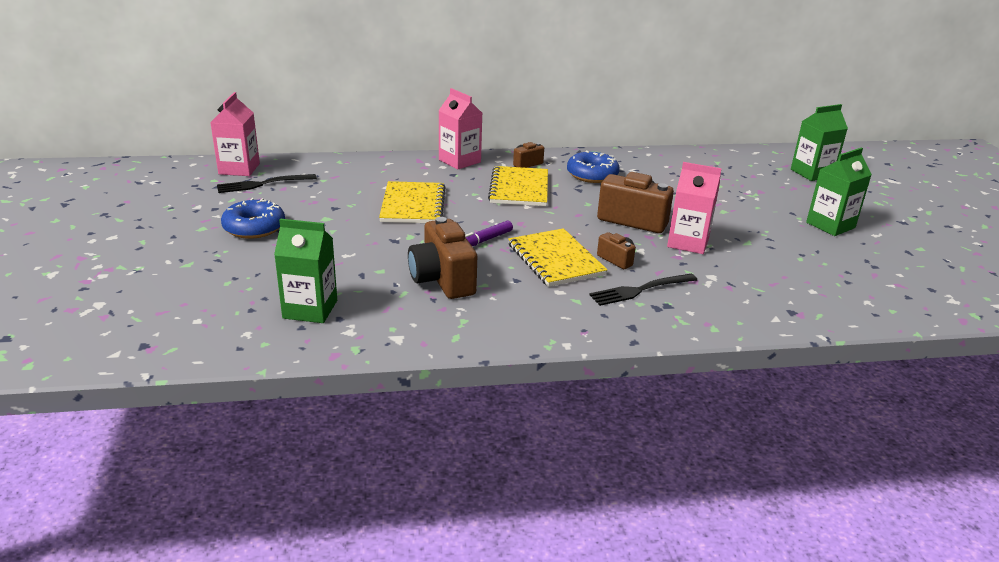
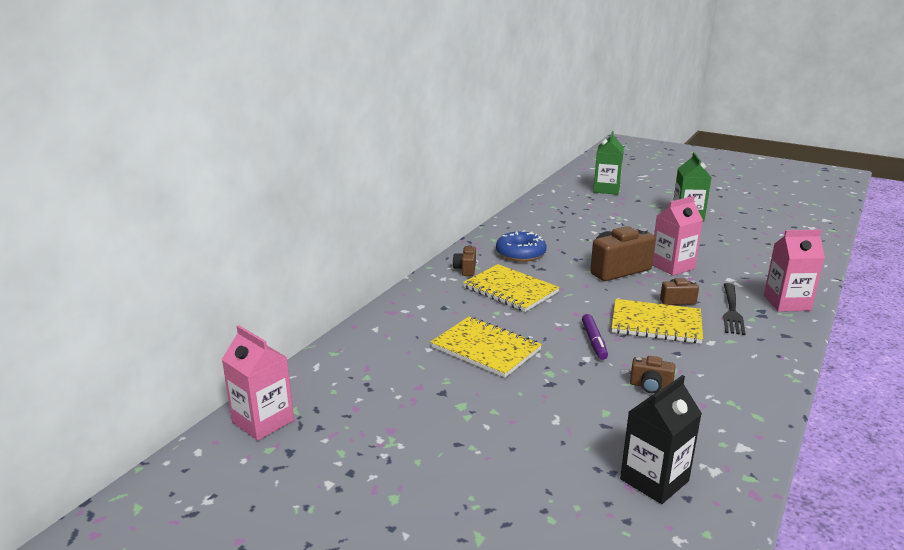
camera: 50 degrees left, 5 degrees down
black fork [217,174,317,193] -> none
blue donut [221,198,285,239] -> none
green carton [274,219,337,323] -> black carton [620,375,702,504]
brown camera [408,217,477,299] -> brown camera [630,356,675,393], size x0.51
pink carton [438,88,482,170] -> pink carton moved to [764,230,825,312]

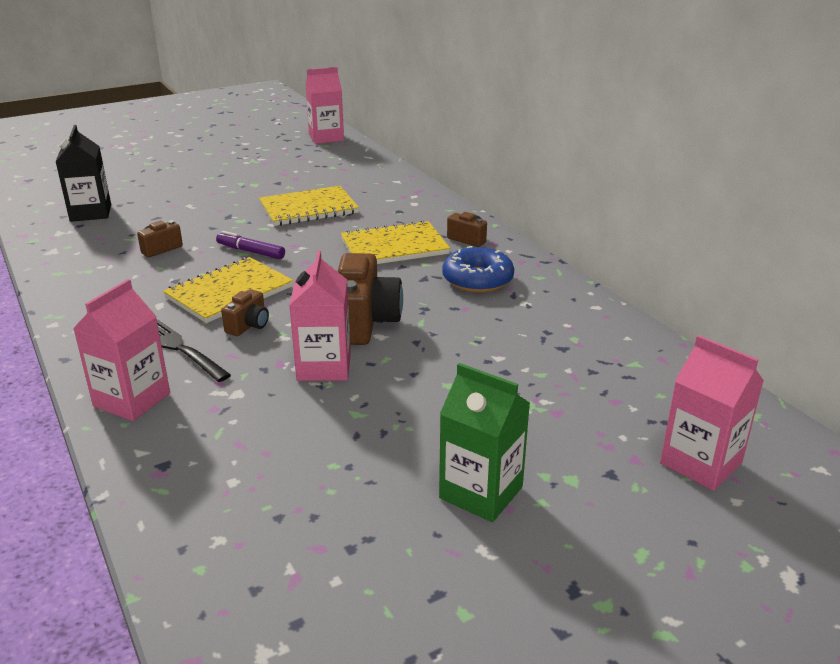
camera: 120 degrees right, 5 degrees up
green carton [593,131,624,195] -> pink carton [660,335,764,491]

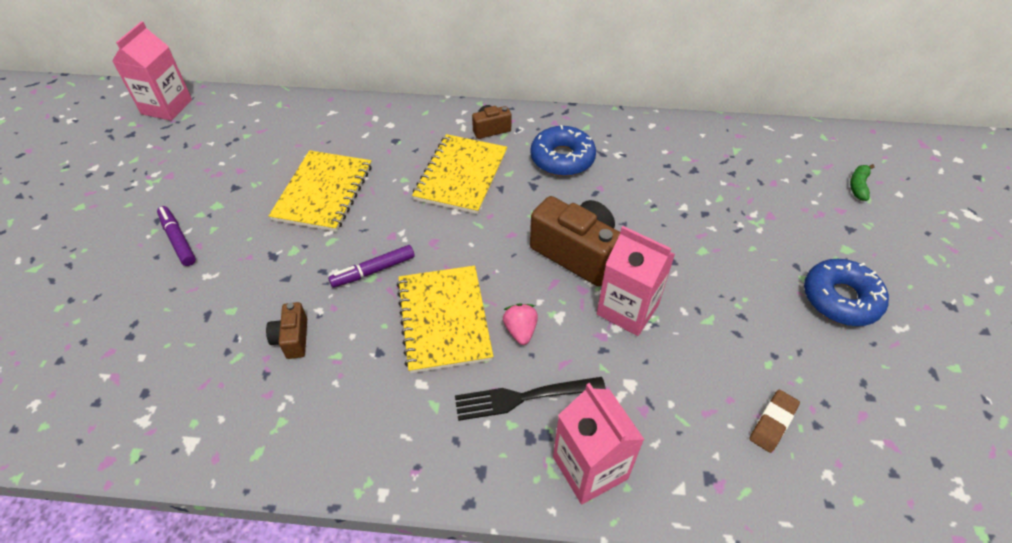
camera: 55 degrees left, 20 degrees up
black carton [56,125,111,222] -> none
brown camera [221,289,269,336] -> pink strawberry [503,303,538,345]
green carton [439,363,530,522] -> blue donut [804,259,889,326]
pink carton [660,335,764,491] -> green banana [850,164,875,201]
none -> purple marker [157,206,196,266]
none -> brown eraser [749,390,800,453]

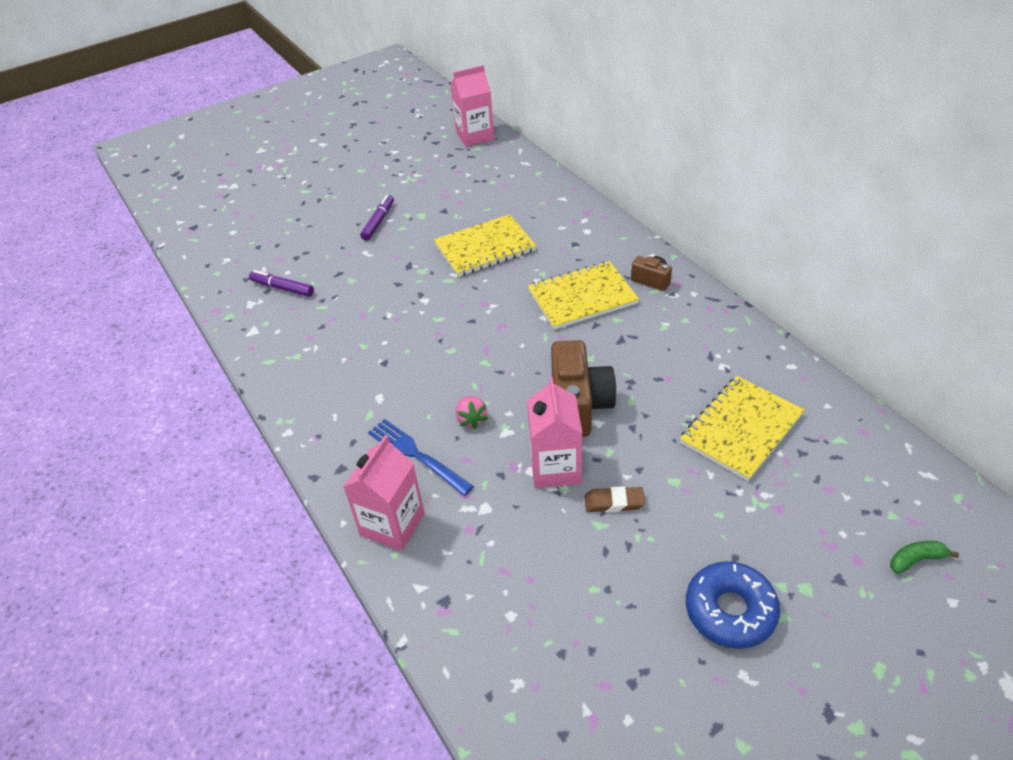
camera: 55 degrees right, 5 degrees down
brown camera [266,302,307,359] -> none
purple marker [328,245,415,288] -> purple marker moved to [249,270,314,297]
yellow notebook [397,266,493,373] -> yellow notebook moved to [680,376,804,481]
black fork [455,377,606,421] -> blue fork [368,419,474,496]
pink strawberry [503,303,538,345] -> pink strawberry turned 120 degrees clockwise [455,395,488,429]
blue donut [530,125,596,176] -> none
brown eraser [749,390,800,453] -> brown eraser moved to [585,486,645,512]

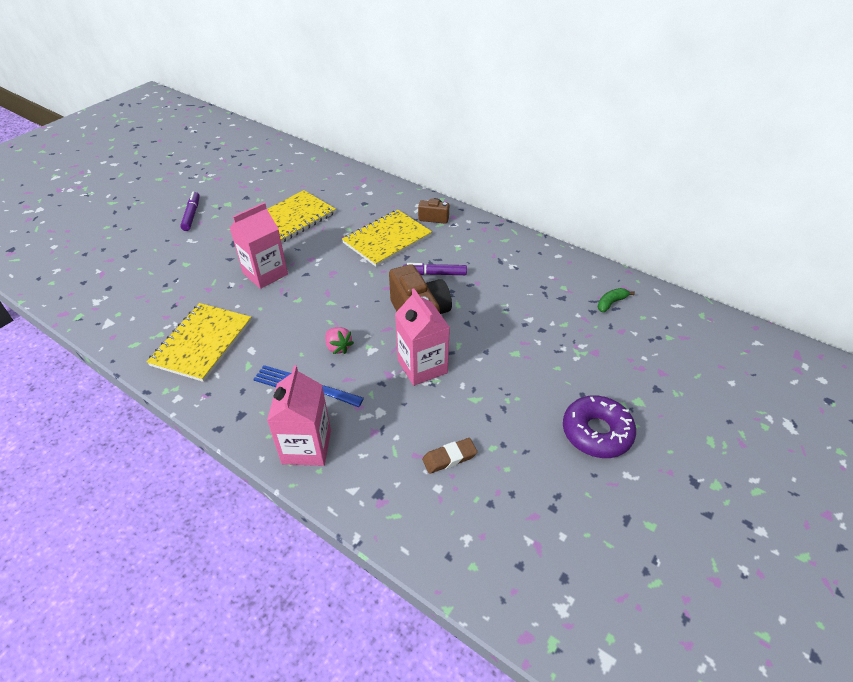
camera: 25 degrees left, 0 degrees up
purple marker [249,270,314,297] -> purple marker moved to [403,263,467,275]
pink carton [451,65,494,147] -> pink carton moved to [230,202,288,289]
brown eraser [585,486,645,512] -> brown eraser moved to [422,438,477,474]
yellow notebook [680,376,804,481] -> yellow notebook moved to [147,303,252,382]
blue donut [686,561,780,649] -> purple donut [563,395,636,458]
green banana [890,541,959,574] -> green banana moved to [597,288,635,312]

